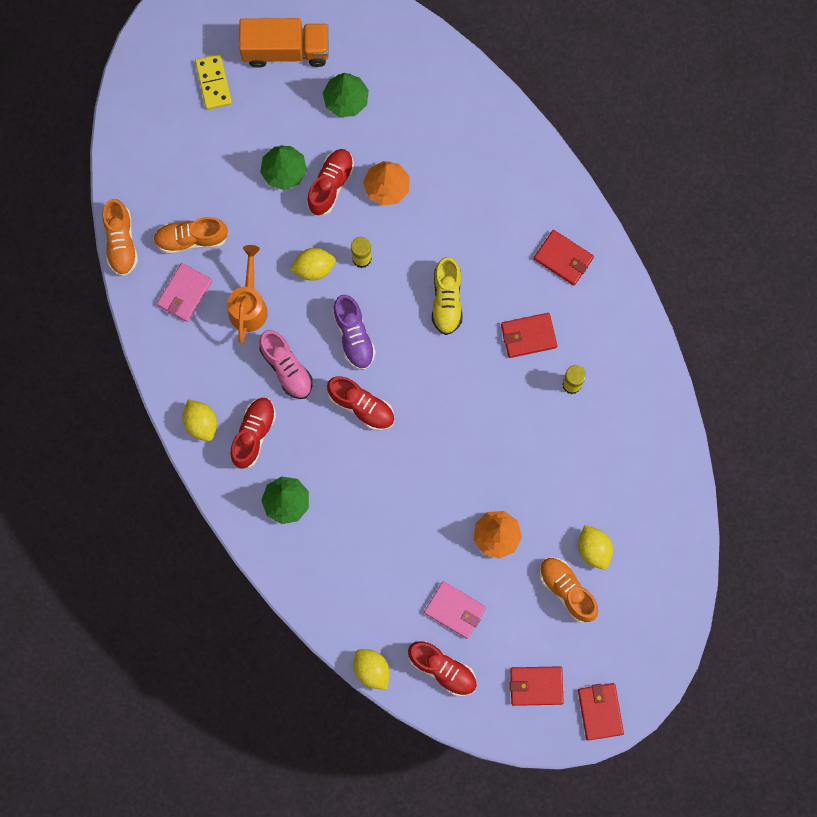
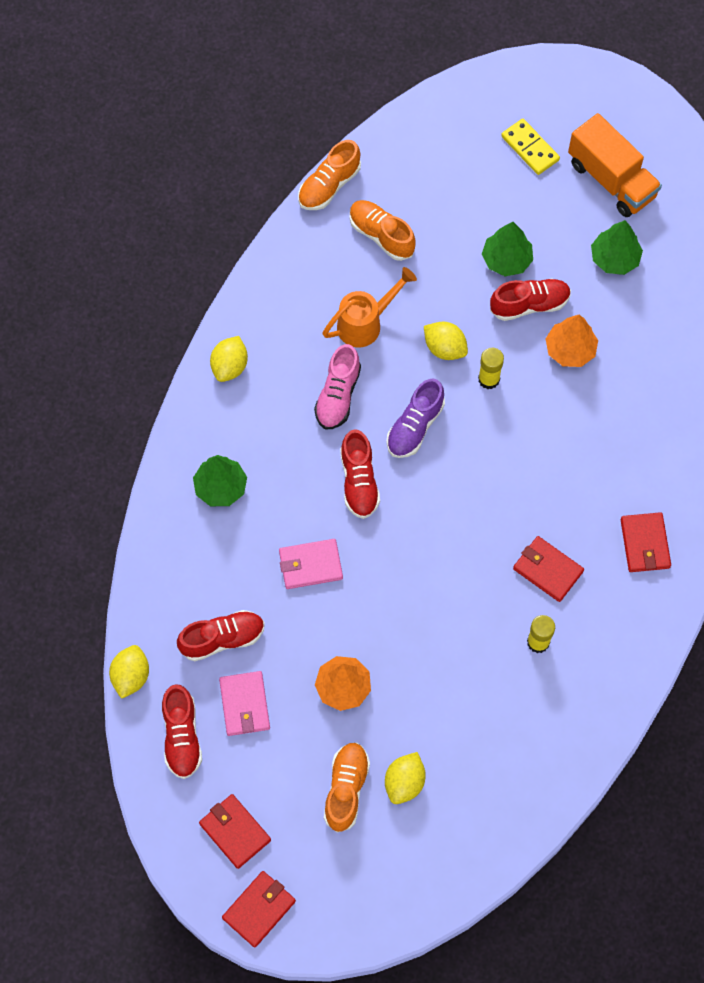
camera: 50 degrees right, 10 degrees down
pink wallet [157,263,212,322] -> pink wallet moved to [279,539,343,589]
yellow domino [195,54,232,110] -> yellow domino turned 75 degrees counterclockwise [501,118,560,175]
red shoe [230,398,276,469] -> red shoe moved to [177,610,265,661]
yellow shoe [432,257,463,335] -> none

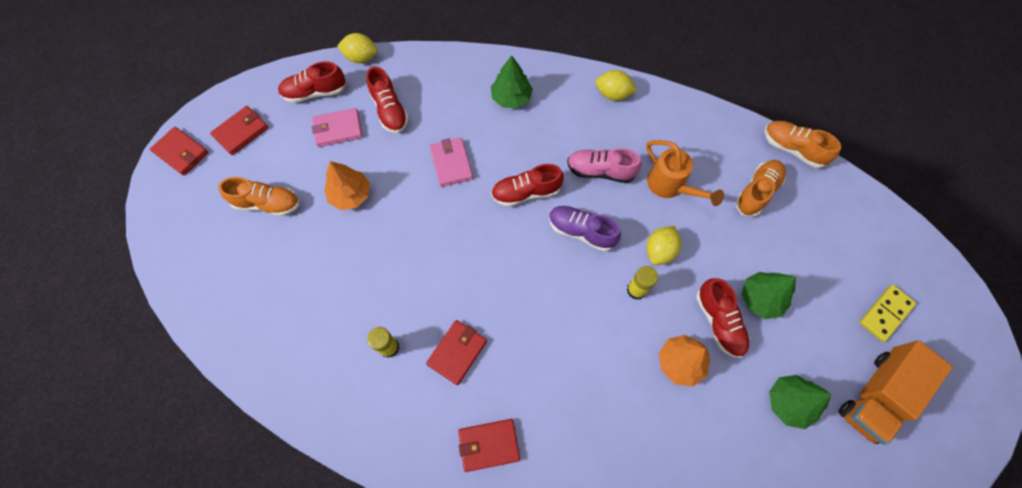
camera: 85 degrees right, 0 degrees up
yellow lemon [385,752,426,804] -> none

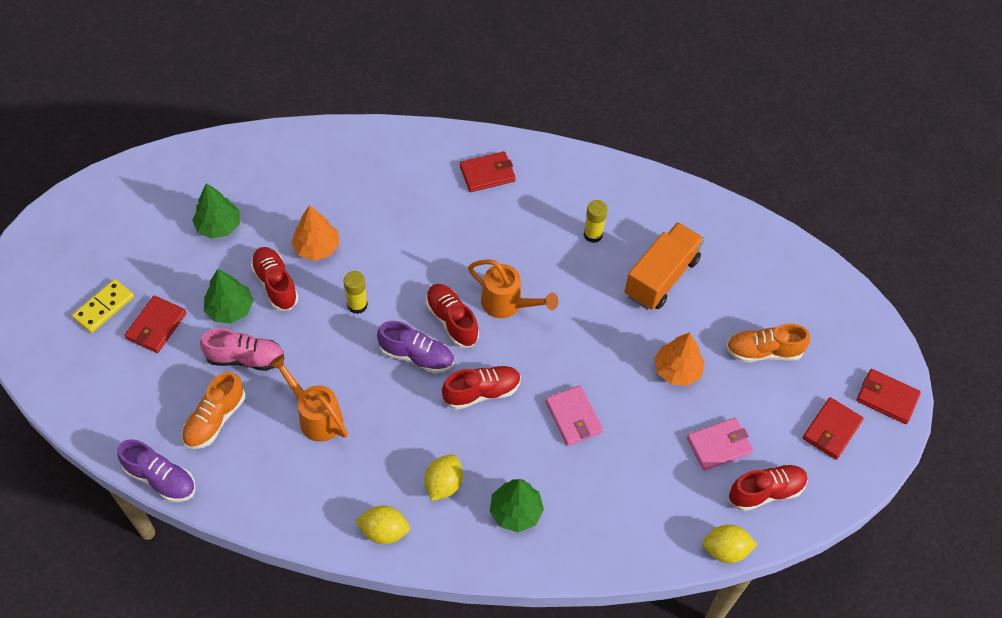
camera: 170 degrees right, 10 degrees down
red shoe [366,66,409,133] -> red shoe moved to [426,284,479,348]
red wallet [426,320,487,385] -> red wallet moved to [125,296,186,353]
pink shoe [567,148,642,183] -> pink shoe moved to [200,328,285,371]
yellow lemon [646,226,682,265] -> yellow lemon moved to [425,455,463,501]
orange shoe [765,121,841,168] -> purple shoe [117,439,195,502]
orange truck [839,340,953,445] -> orange truck moved to [625,222,704,310]
none -> orange watering can [468,259,558,318]

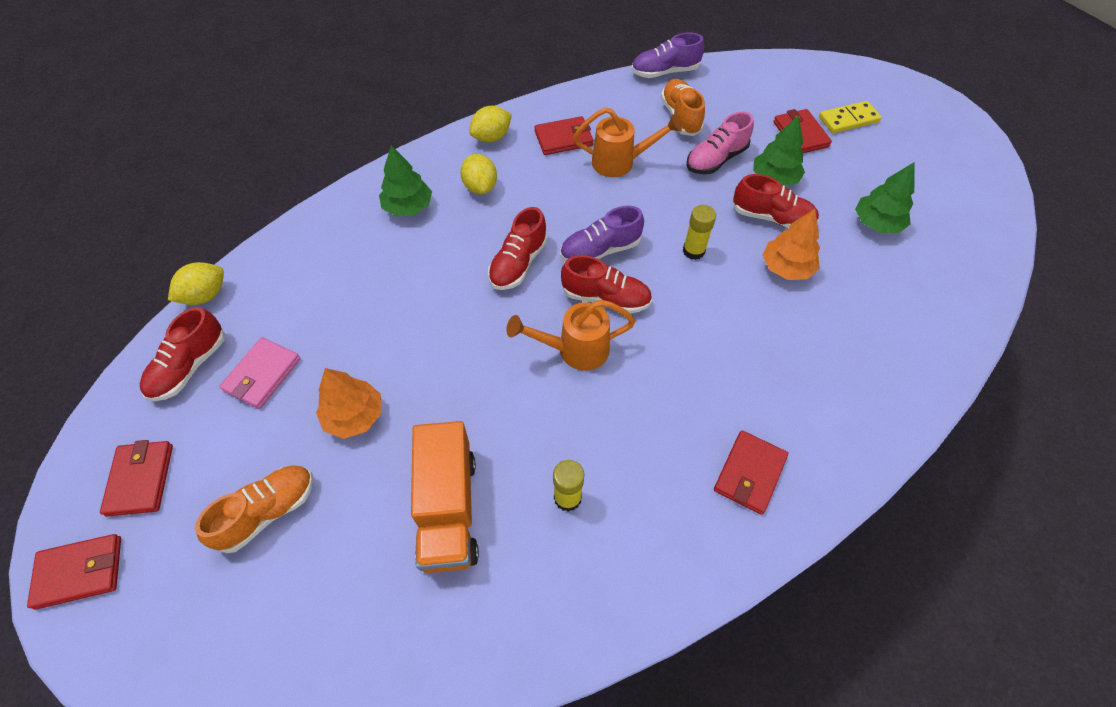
camera: 140 degrees right, 0 degrees up
yellow domino [72,279,134,333] -> yellow domino turned 75 degrees clockwise [819,101,882,133]
pink wallet [545,385,603,446] -> none
none -> red wallet [534,116,593,155]

